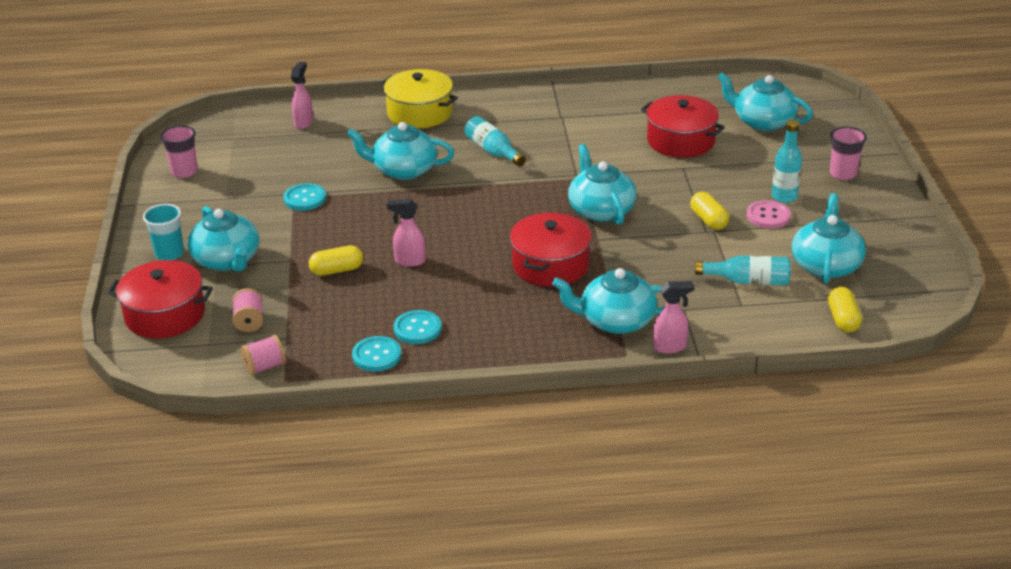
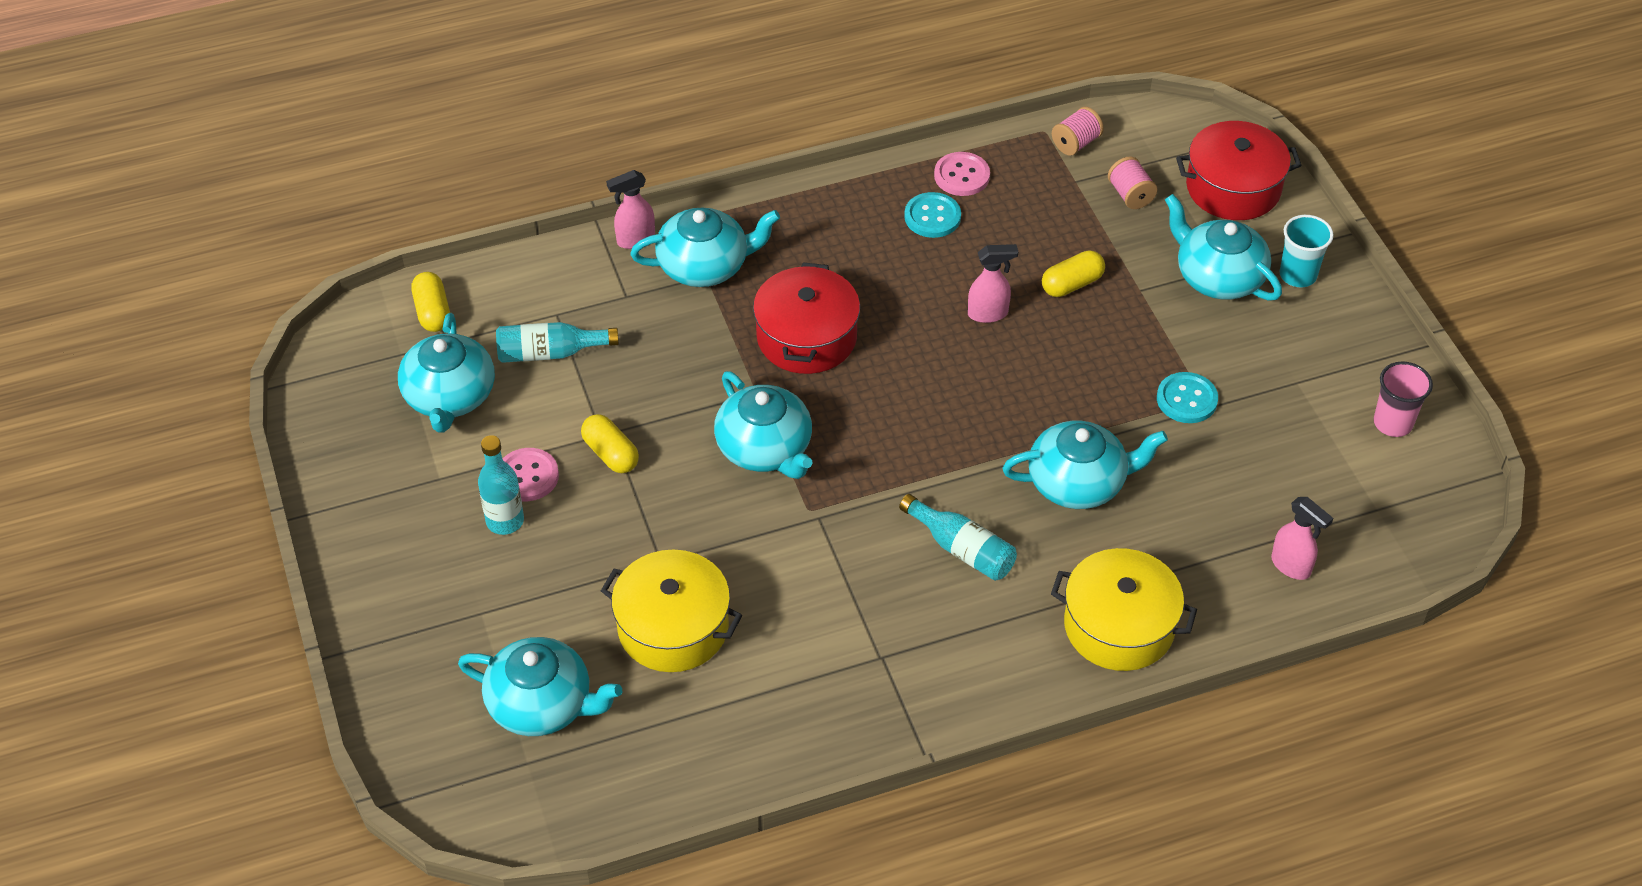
camera: 165 degrees right, 15 degrees up
pink spray bottle [291,62,313,129] -> pink spray bottle turned 45 degrees counterclockwise [1271,497,1333,580]
turquoise button [352,336,401,372] -> pink button [934,152,990,196]
red pot [641,95,725,158] -> yellow pot [601,550,742,672]
pink cup [830,127,867,180] -> none

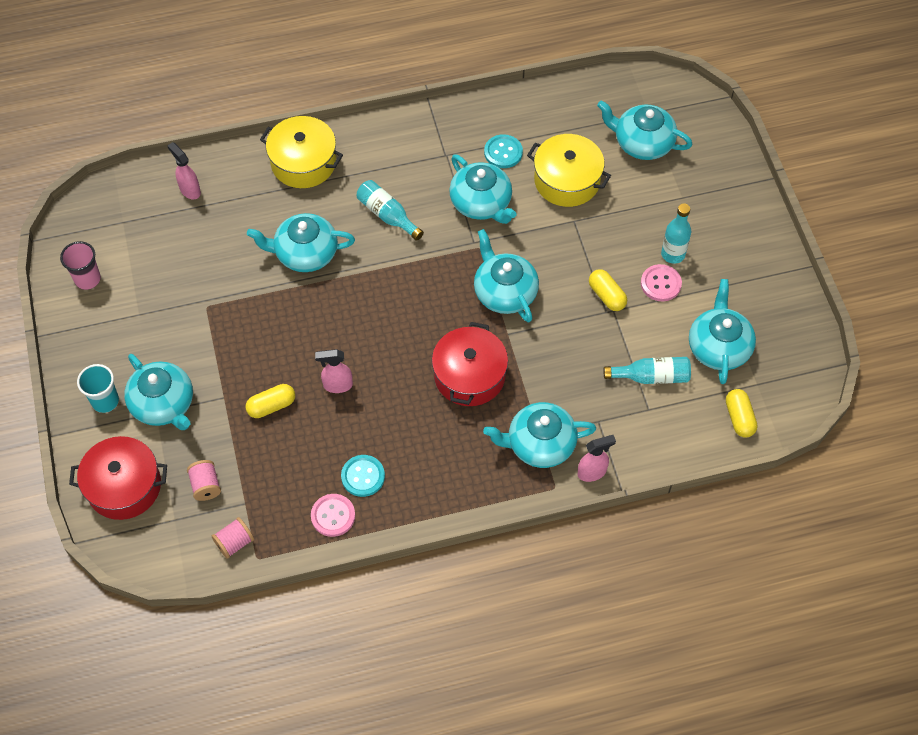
camera: 175 degrees left, 10 degrees up
turquoise button [1157,372,1218,423] -> turquoise button moved to [484,134,523,168]
none -> turquoise teapot [449,154,516,224]

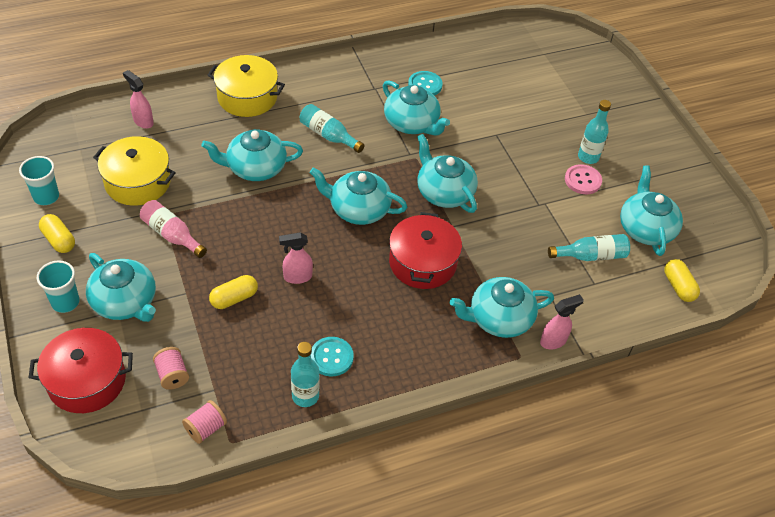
camera: 10 degrees left, 10 degrees down
pink cup [60,241,101,290] -> turquoise cup [19,156,59,205]
pink button [311,494,355,537] -> turquoise bottle [291,342,320,407]
yellow pot [527,134,611,207] -> yellow pot moved to [93,136,176,206]
yellow capsule [589,269,627,311] -> yellow capsule moved to [39,214,75,253]
turquoise teapot [597,100,693,160] -> turquoise teapot moved to [309,167,407,225]
none -> pink bottle [140,200,207,258]

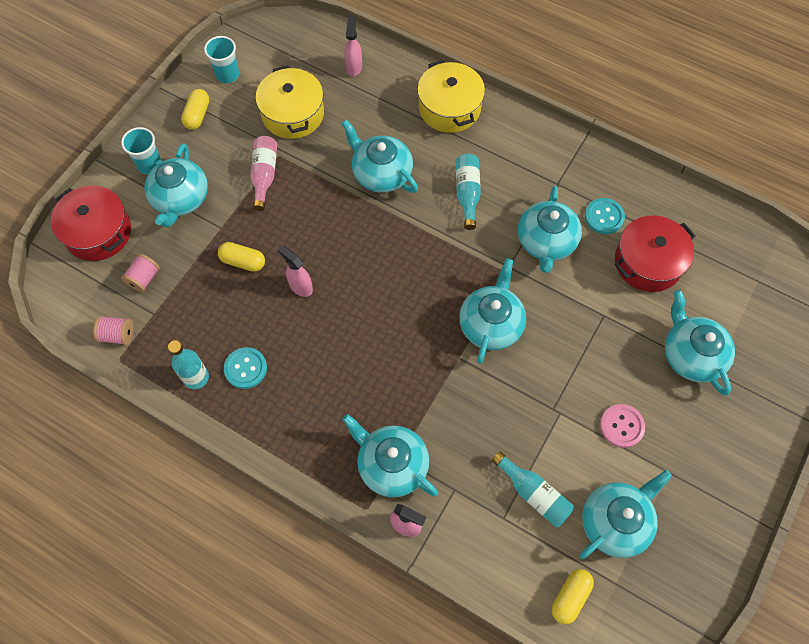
camera: 55 degrees right, 15 degrees up
turquoise teapot [309,167,407,225] -> turquoise teapot moved to [665,290,735,395]
red pot [389,212,462,289] -> red pot moved to [615,215,696,292]
turquoise bottle [578,100,611,164] -> none

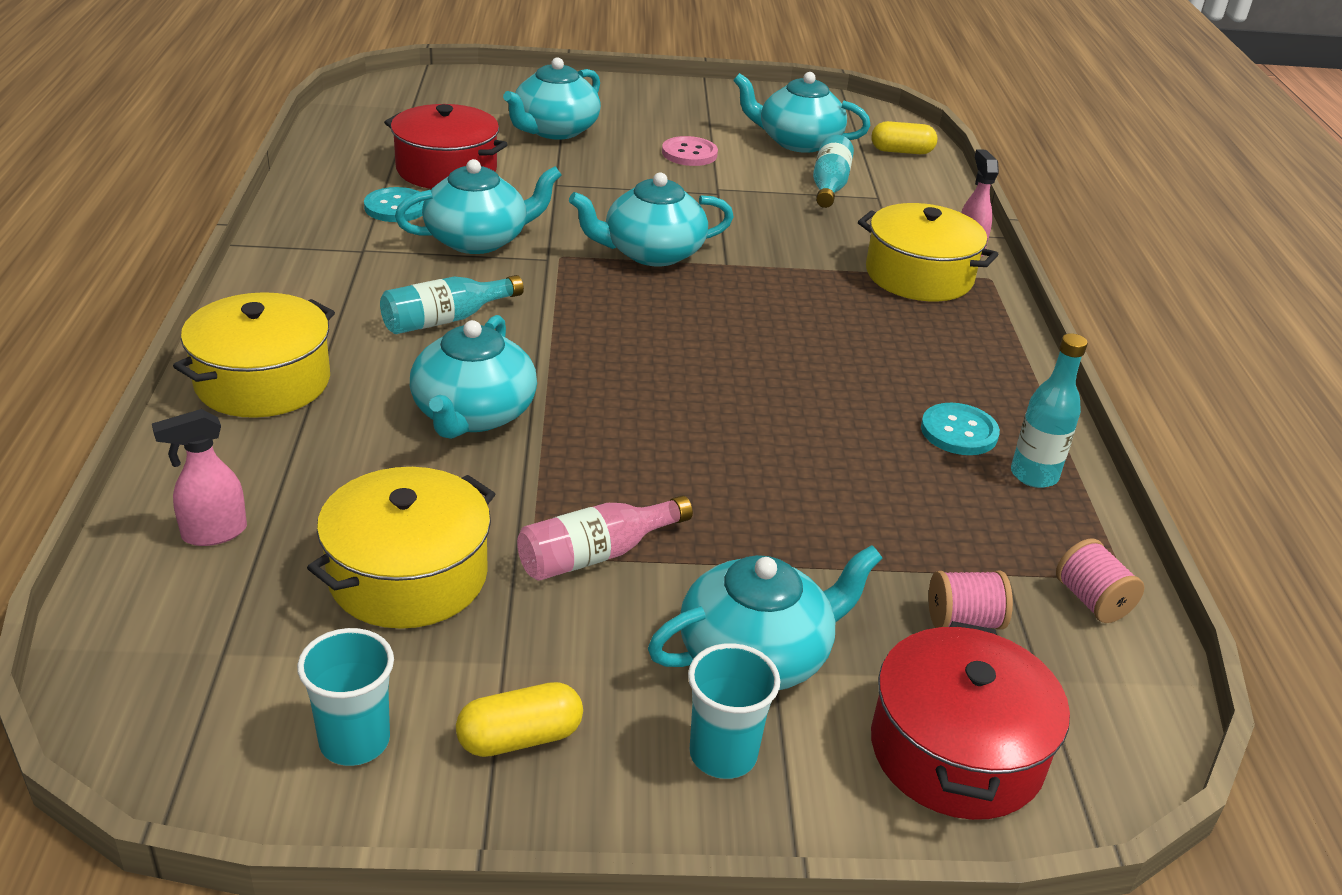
camera: 125 degrees left, 30 degrees down
yellow capsule [218,242,265,272] -> none
pink spray bottle [278,245,313,297] -> none
turquoise teapot [342,414,438,497] -> yellow pot [858,203,999,301]

